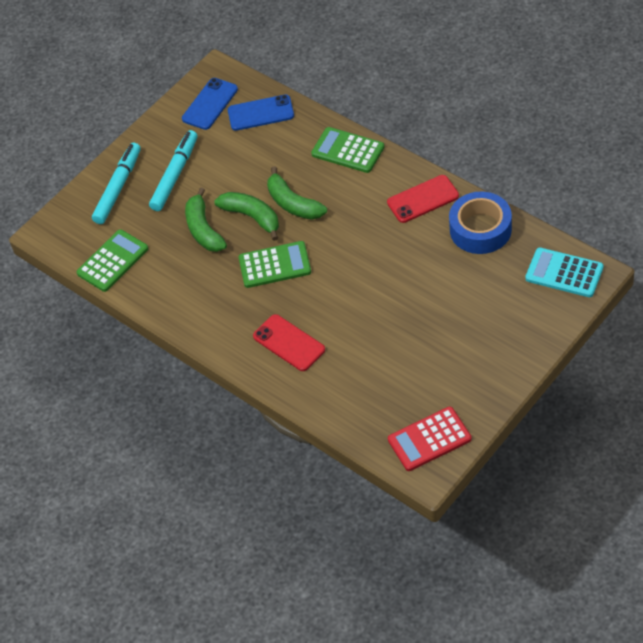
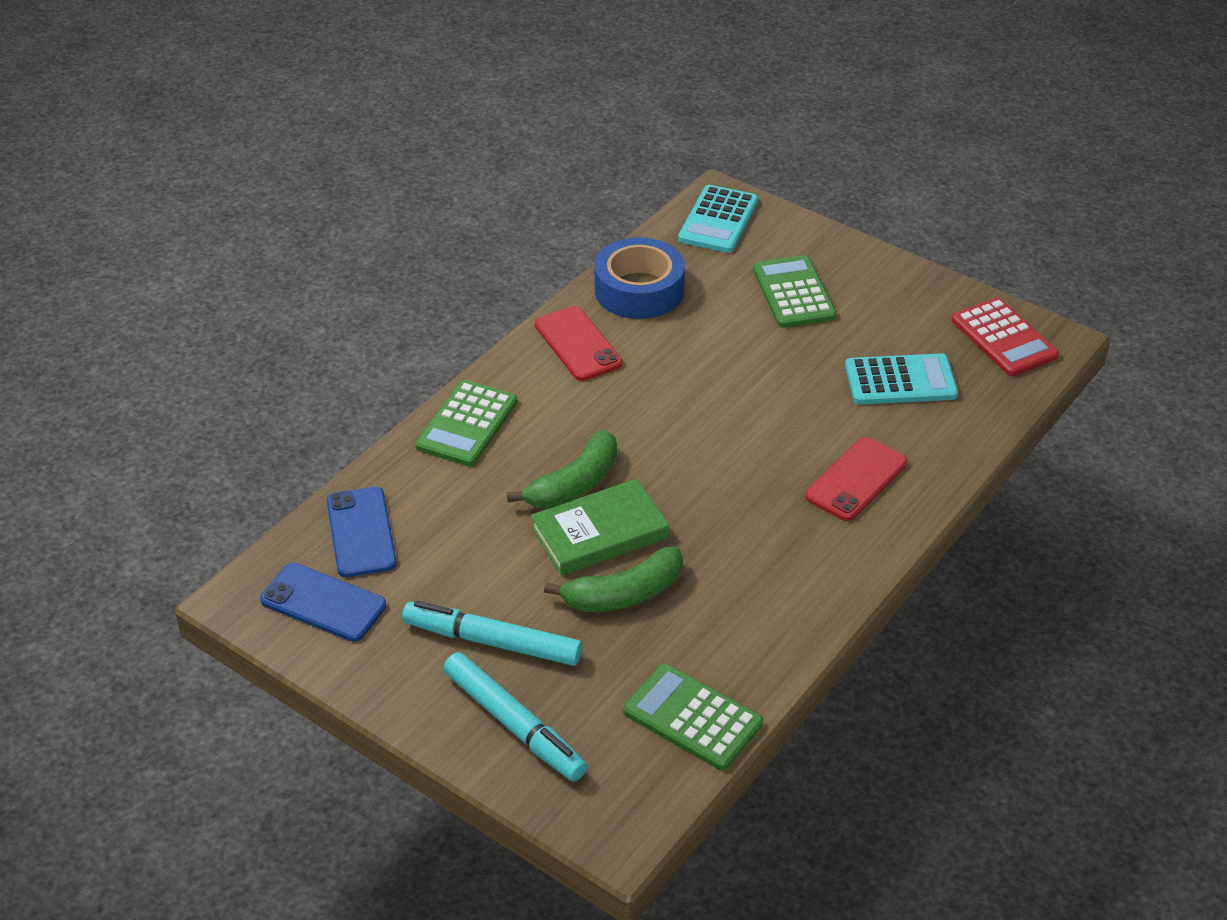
camera: 100 degrees left, 10 degrees down
turquoise marker [92,143,141,224] -> turquoise marker turned 150 degrees counterclockwise [443,652,587,781]
green banana [214,192,279,241] -> green book [530,479,669,576]
green calculator [239,241,311,288] -> green calculator moved to [753,255,837,328]
none -> turquoise calculator [845,353,958,405]

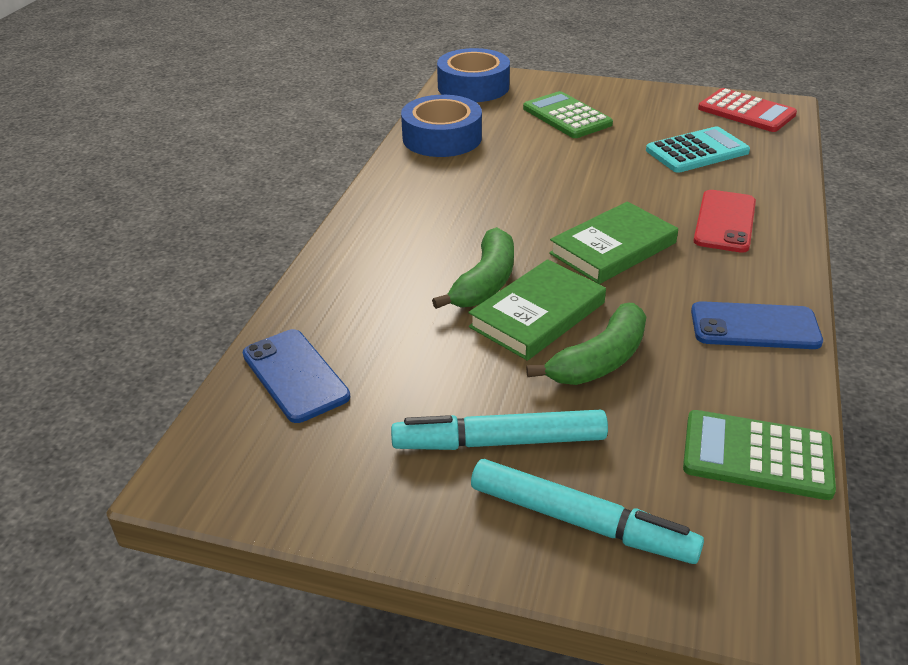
camera: 20 degrees left, 5 degrees down
blue phone [260,563,386,642] -> blue phone moved to [691,301,823,349]
green calculator [415,380,517,466] -> none
red phone [535,306,622,381] -> none
turquoise calculator [678,185,758,253] -> blue tape [437,48,510,102]
none -> green book [549,201,678,284]

